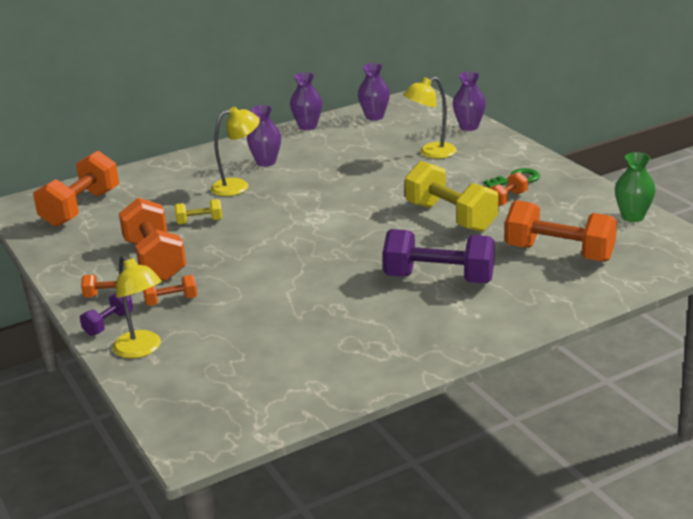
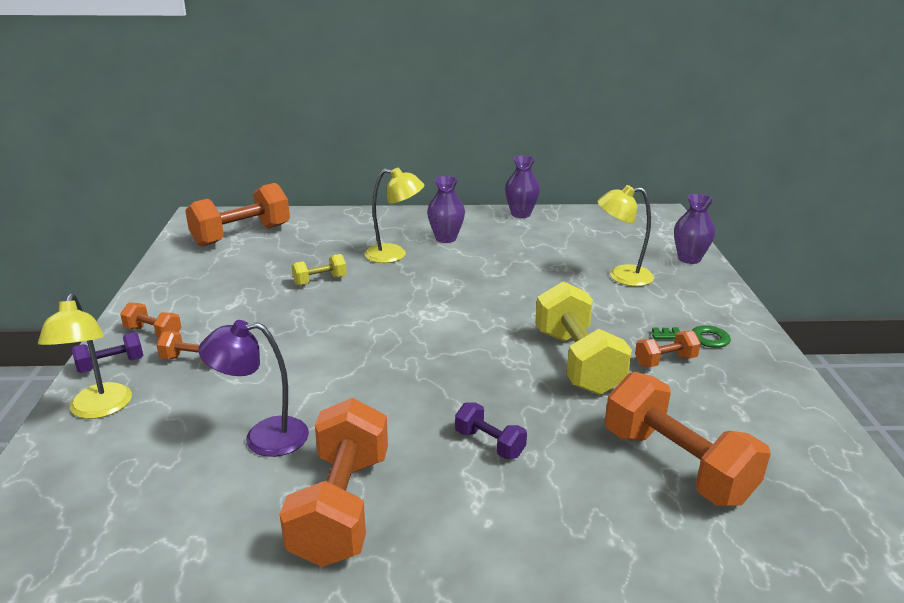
camera: 25 degrees right, 0 degrees up
orange dumbbell [119,198,186,281] -> orange dumbbell moved to [280,398,388,567]
yellow dumbbell [175,199,222,225] -> yellow dumbbell turned 45 degrees counterclockwise [292,254,347,286]
purple vase [358,63,390,121] -> none
purple dumbbell [383,229,495,283] -> purple dumbbell [455,402,527,459], size x0.49
green vase [615,152,656,222] -> none
none -> purple lamp [198,320,309,457]

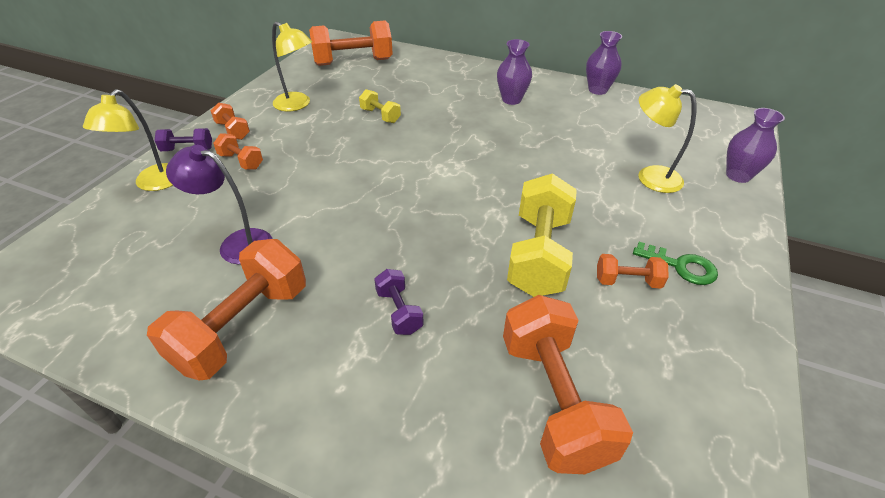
camera: 25 degrees right, 15 degrees up
yellow dumbbell [292,254,347,286] -> yellow dumbbell turned 45 degrees clockwise [359,89,401,123]
yellow lamp [364,167,424,263] -> yellow lamp moved to [272,22,312,111]

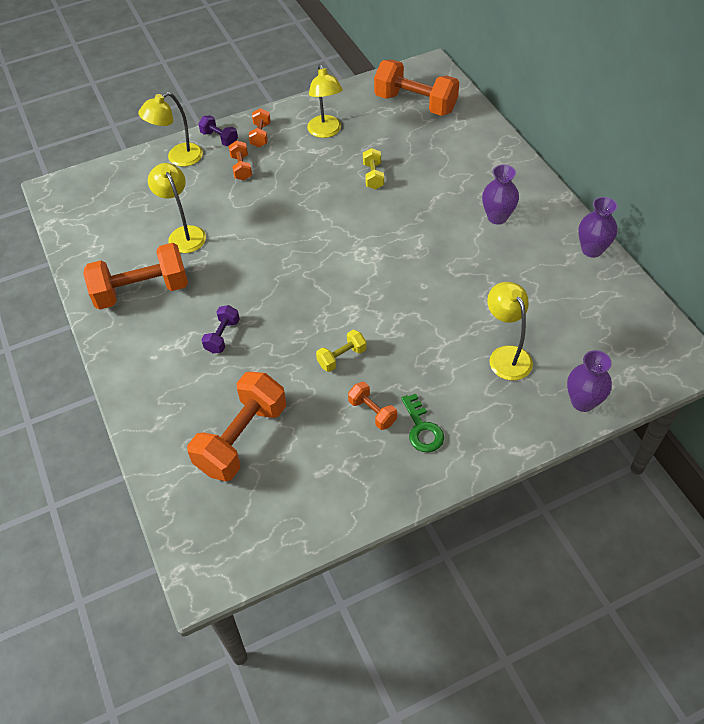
camera: 45 degrees right, 10 degrees up
purple lamp [166,145,272,264] -> yellow lamp [148,163,206,253]
yellow dumbbell [507,173,577,297] -> yellow dumbbell [316,330,367,372], size x0.49

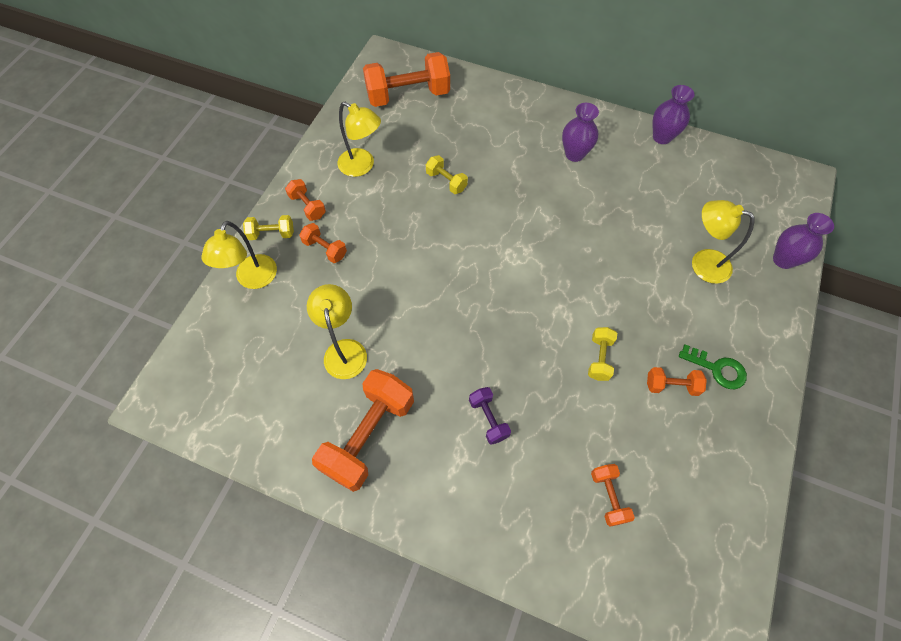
camera: 45 degrees left, 10 degrees up
yellow lamp [148,163,206,253] -> yellow lamp turned 60 degrees clockwise [307,284,367,379]
orange dumbbell [187,372,286,481] -> orange dumbbell [591,464,635,527], size x0.49
purple dumbbell [198,115,238,146] -> yellow dumbbell [243,215,294,240]

